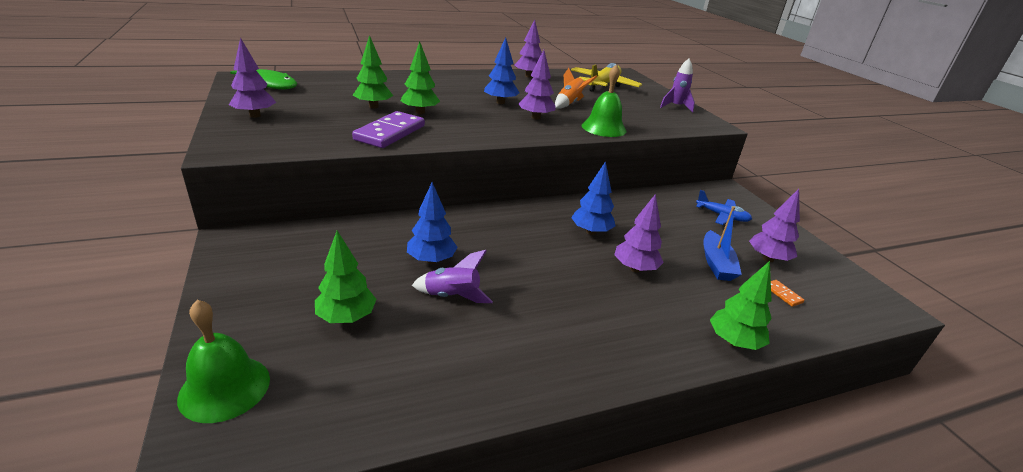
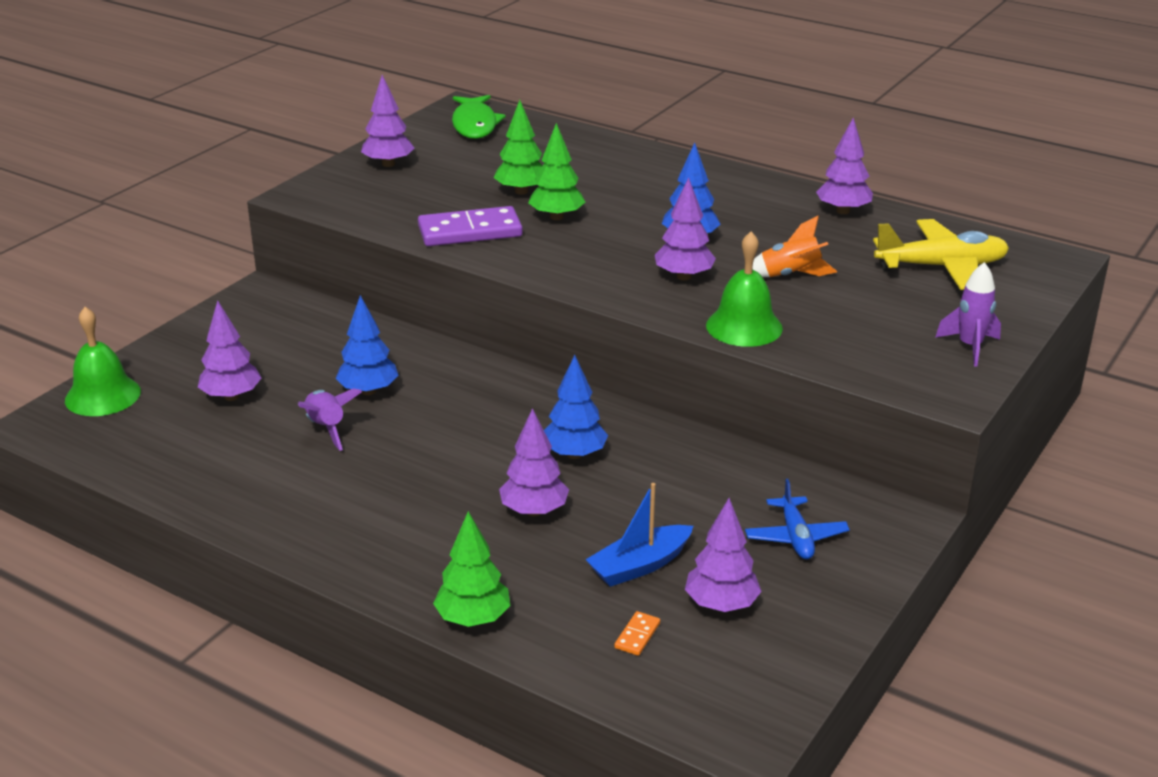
camera: 55 degrees right, 0 degrees up
green tree [315,231,377,323] -> purple tree [198,300,261,401]

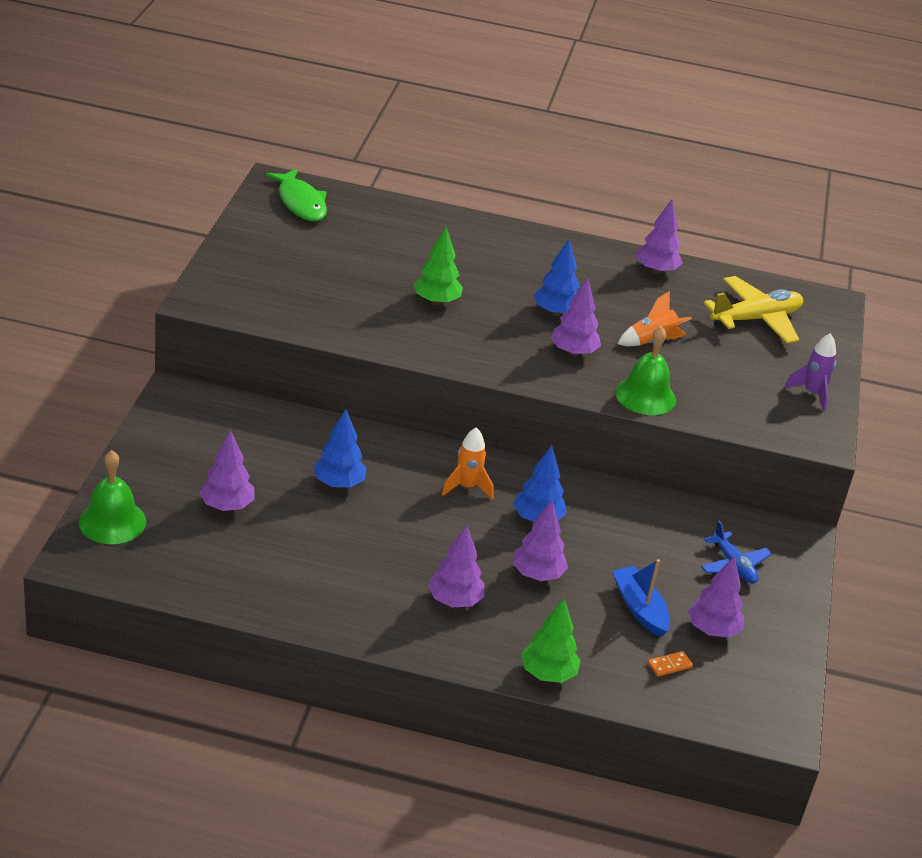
camera: 25 degrees left, 5 degrees up
purple rocket [297,388,362,451] -> none
purple tree [361,75,415,167] -> purple tree moved to [428,525,485,607]
purple domino [418,206,523,246] -> none
green tree [494,100,542,195] -> none
blue boat [585,483,693,587] -> blue boat turned 120 degrees clockwise [612,559,670,637]
orange domino [614,611,660,656] -> orange domino turned 60 degrees clockwise [648,651,693,677]
none -> orange rocket [442,427,494,499]

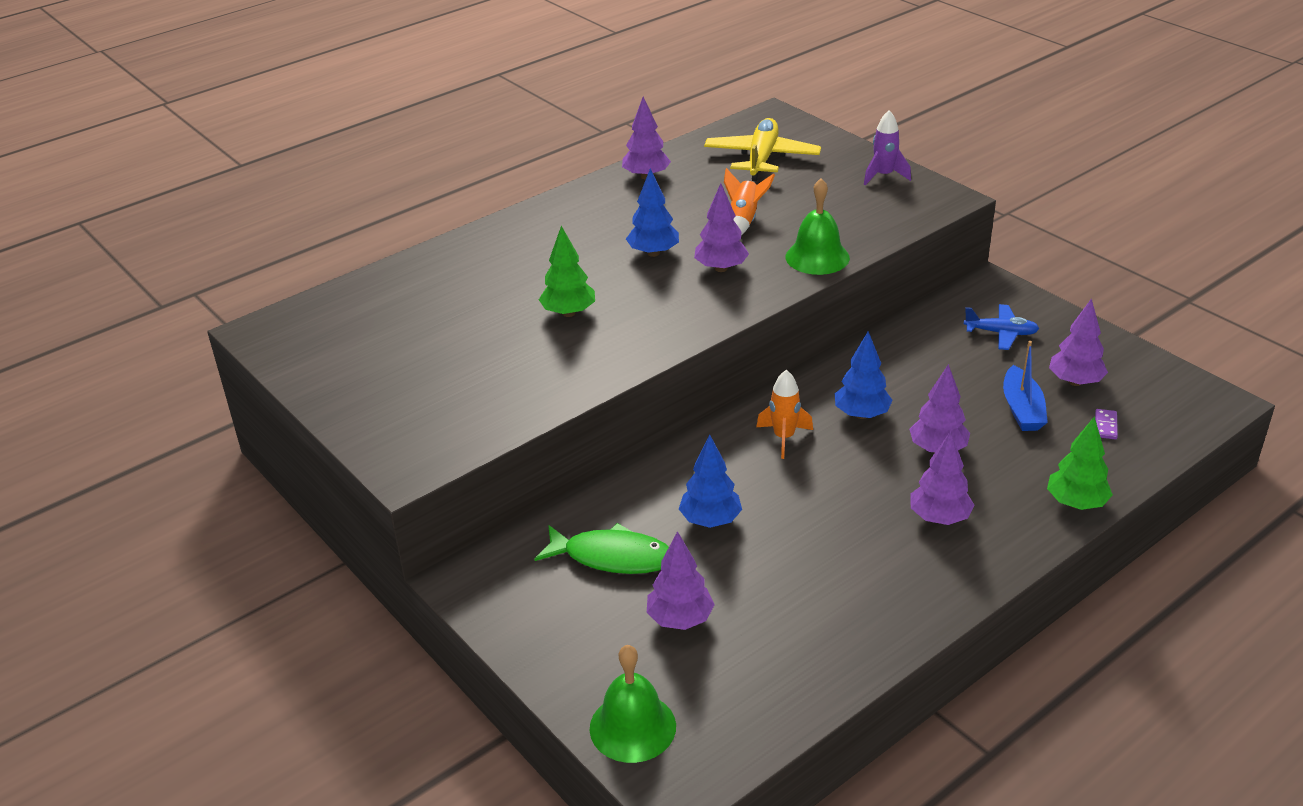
camera: 45 degrees left, 0 degrees up
green fish [265,169,327,221] -> green fish moved to [535,523,669,574]
blue boat [612,559,670,637] -> blue boat turned 105 degrees counterclockwise [1003,341,1048,431]
orange domino [648,651,693,677] -> purple domino [1095,409,1118,439]

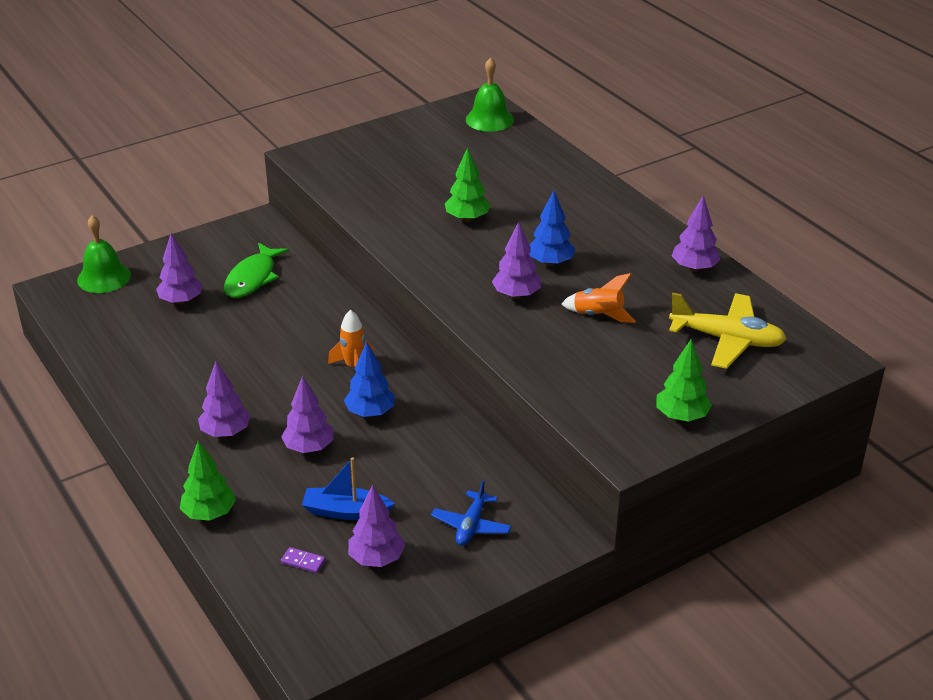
camera: 95 degrees right, 0 degrees up
blue tree [679,434,742,528] -> none
green bell [785,178,850,275] -> green bell moved to [466,58,514,132]
purple rocket [864,110,911,185] -> green tree [656,339,712,422]

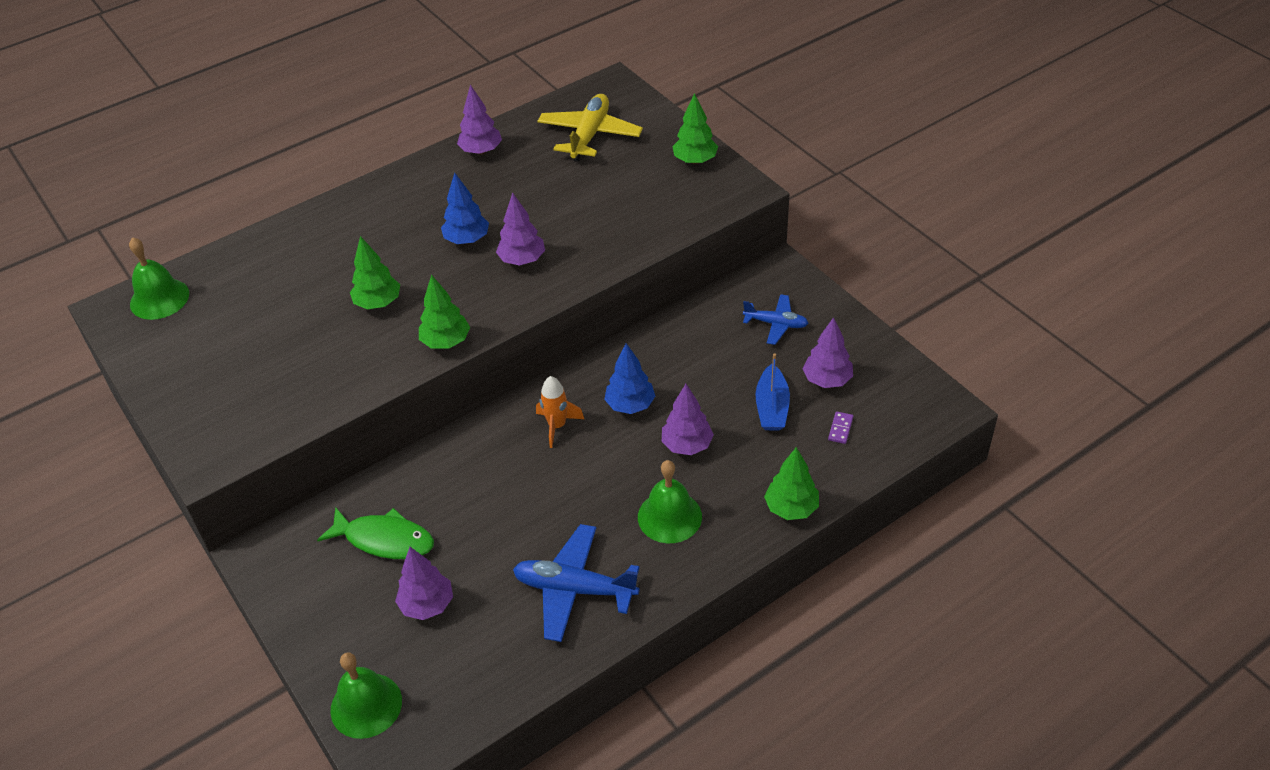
camera: 90 degrees left, 10 degrees up
purple tree [198,361,251,437] -> green bell [638,460,702,543]
orange rocket [562,273,636,323] -> none
none -> green tree [419,274,470,349]
none -> blue plane [513,524,640,642]

